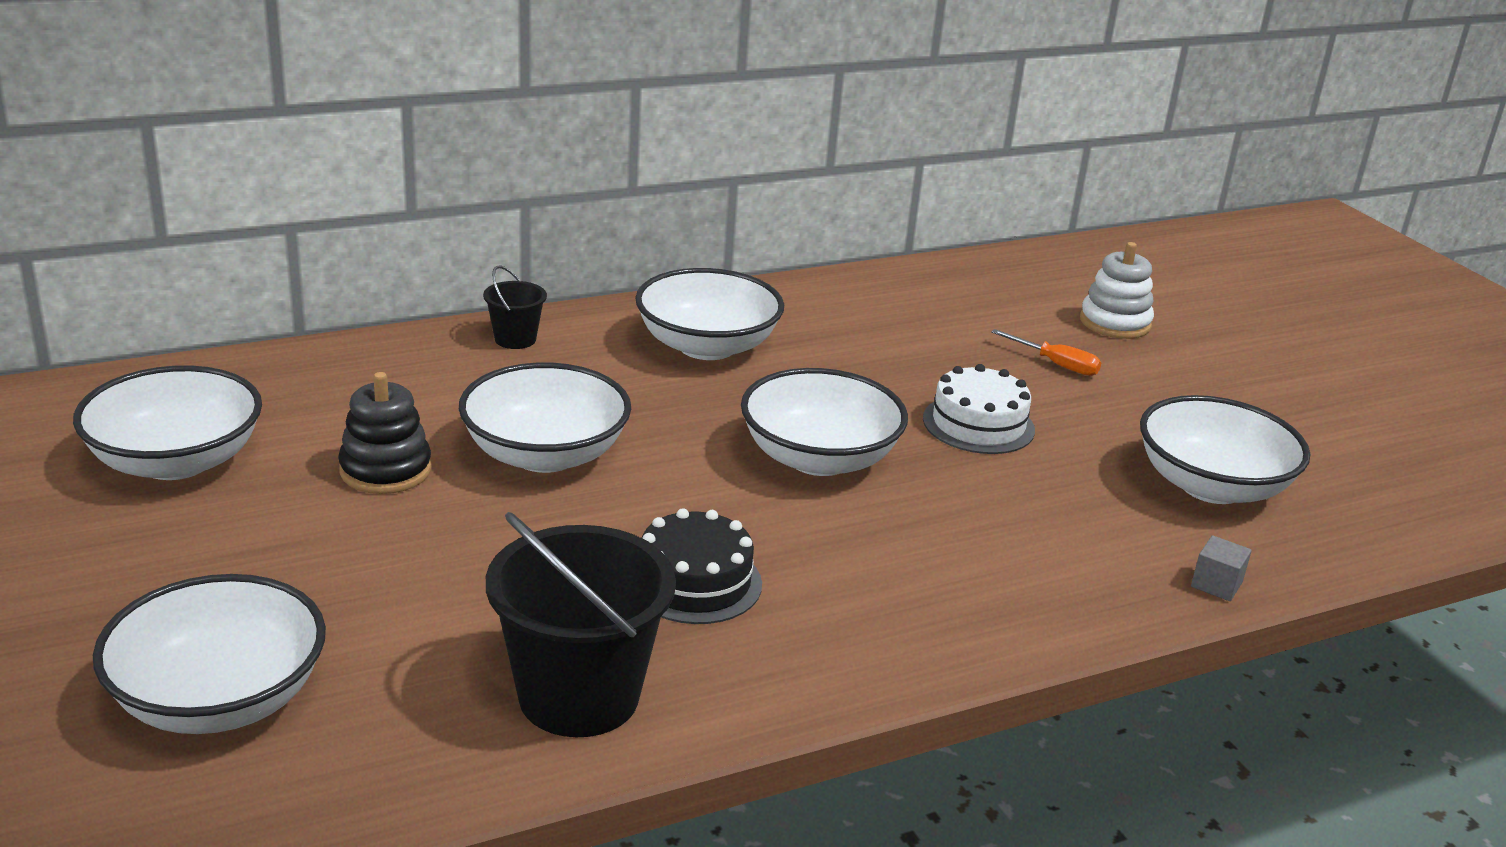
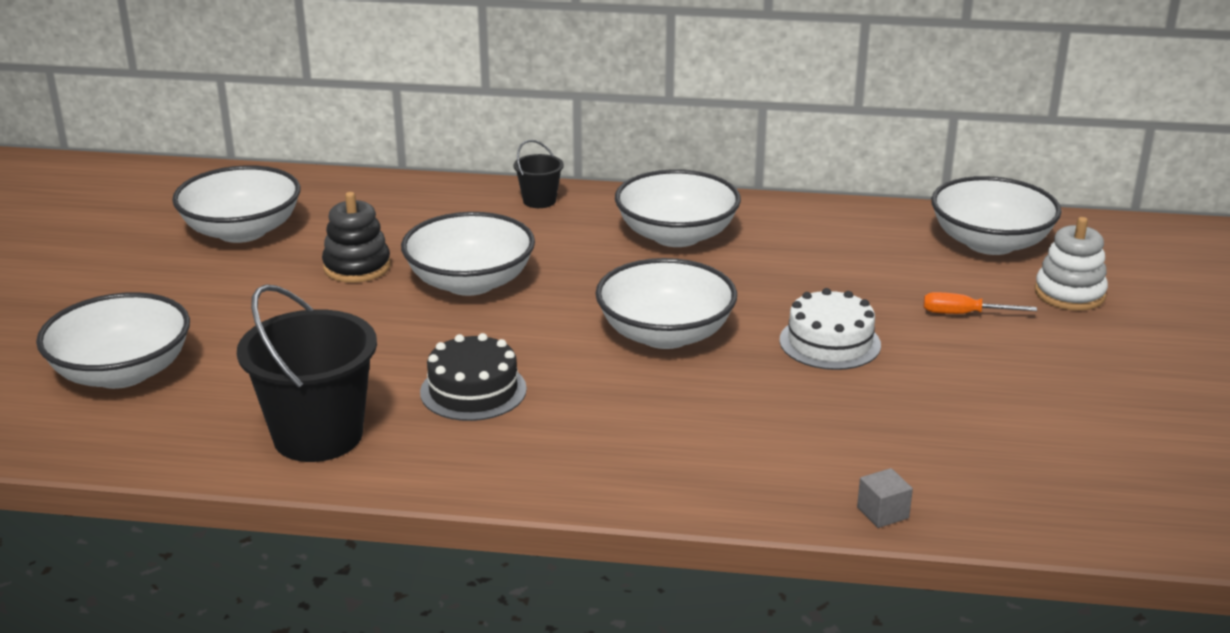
camera: 35 degrees right, 0 degrees up
orange screwdriver [991,329,1101,376] -> orange screwdriver turned 120 degrees clockwise [924,292,1037,314]
white bowl [1140,395,1310,504] -> white bowl moved to [931,176,1062,255]

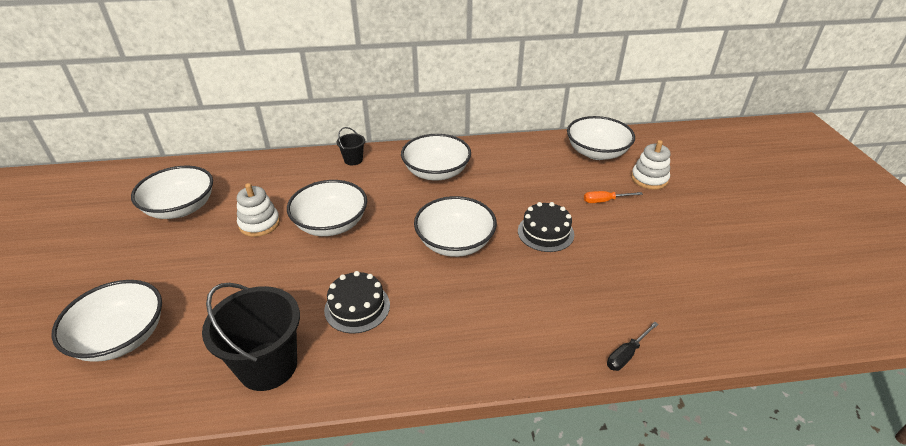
camera: 15 degrees left, 10 degrees up
black stacking toy [322,192,391,283] -> white stacking toy [237,183,280,237]
white cake [780,288,881,370] -> black cake [518,202,574,252]
grey cube [857,468,913,528] -> black screwdriver [607,321,659,371]

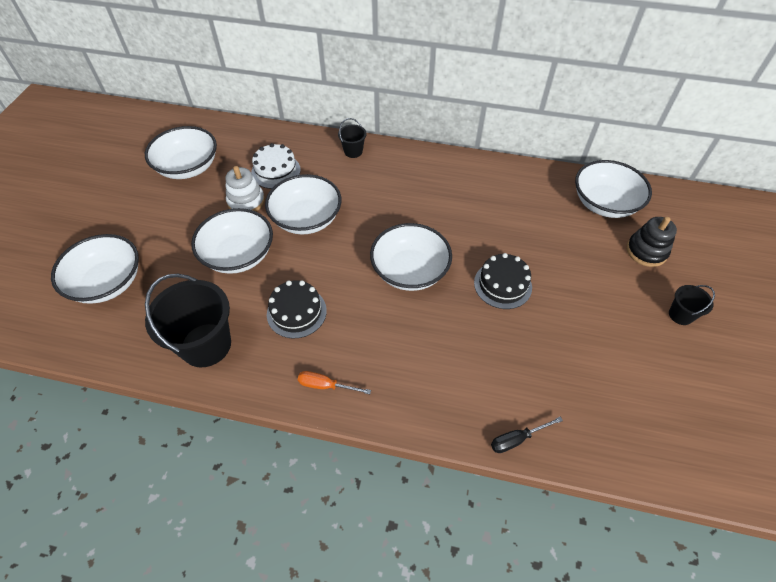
camera: 20 degrees right, 15 degrees up
white bowl [401,134,471,181] -> white bowl moved to [191,208,273,274]
orange screwdriver [584,191,643,203] -> orange screwdriver moved to [298,371,371,394]
white stacking toy [631,140,670,190] -> black stacking toy [627,217,677,267]
none -> white cake [251,143,301,189]
none -> black bucket [669,285,715,325]

